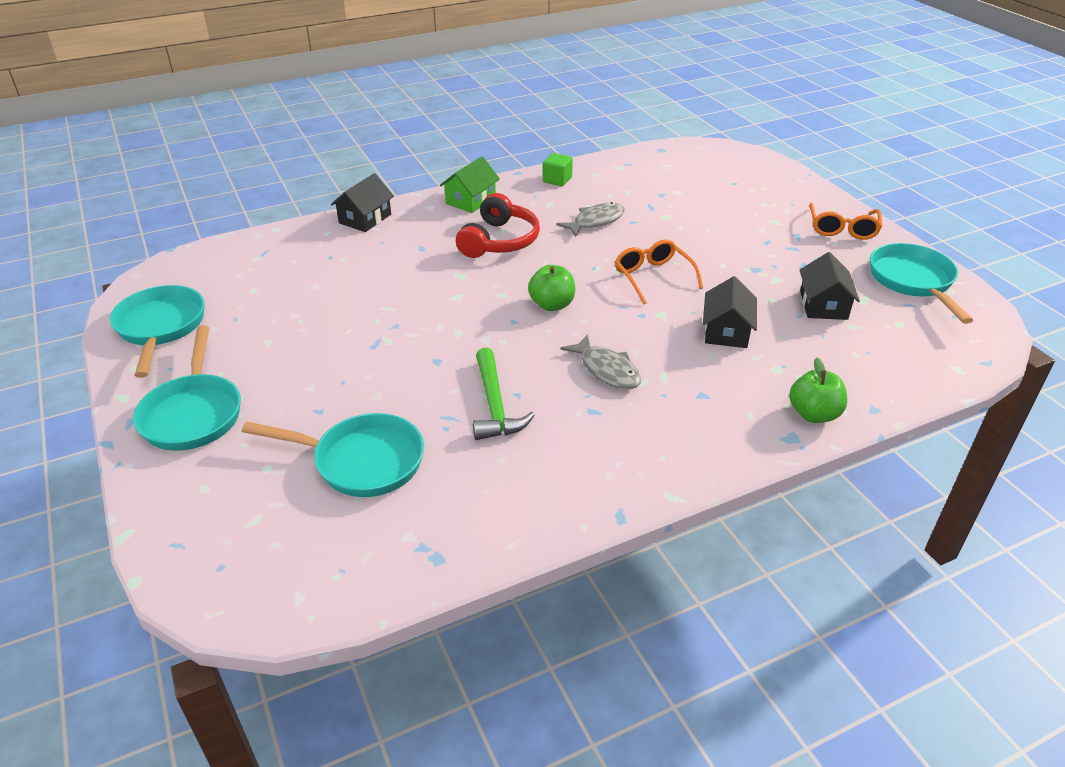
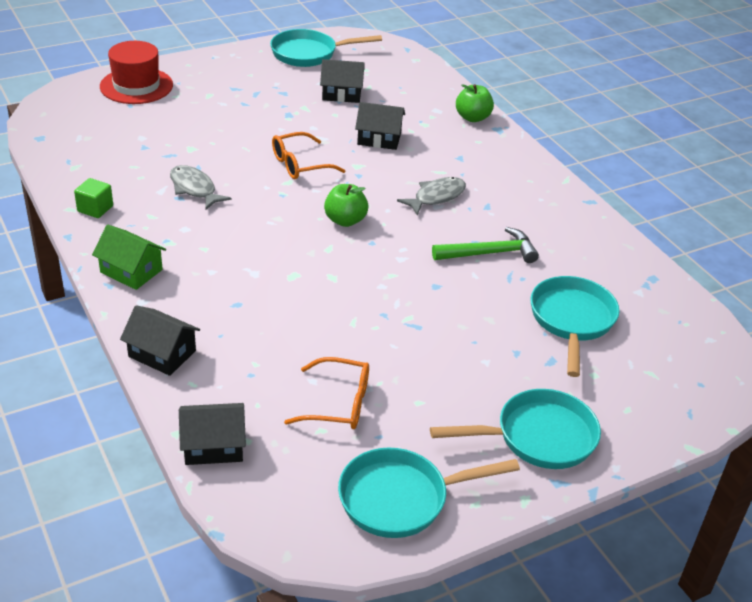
camera: 95 degrees left, 0 degrees up
red headphones [456,193,540,258] -> none
orange glasses [809,203,882,240] -> orange glasses moved to [284,357,369,429]
none -> red hat [100,41,173,104]
none -> black house [179,403,246,465]

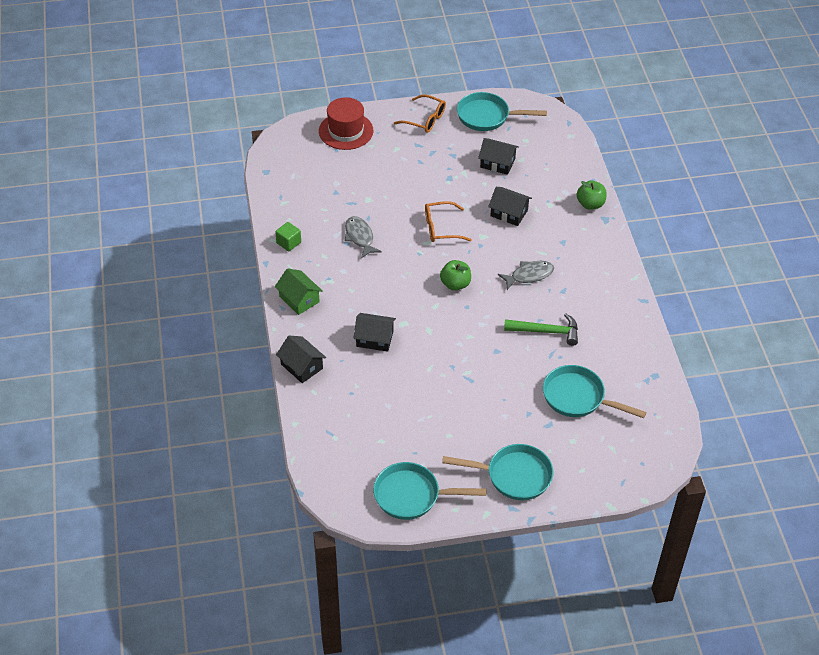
camera: 20 degrees right, 10 degrees up
black house [179,403,246,465] -> black house moved to [353,313,396,352]
orange glasses [284,357,369,429] -> orange glasses moved to [394,94,446,133]
turquoise pan [530,276,620,377] -> turquoise pan turned 90 degrees counterclockwise [543,365,646,418]

